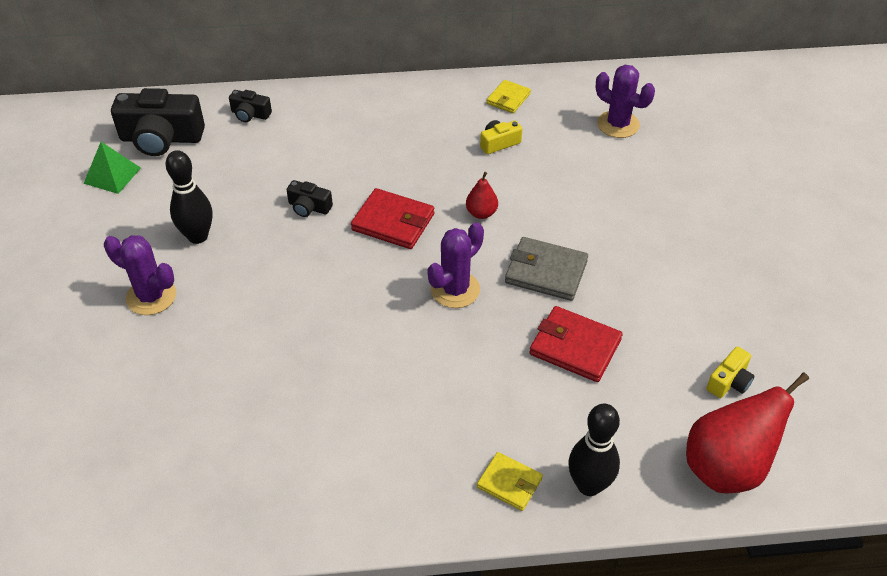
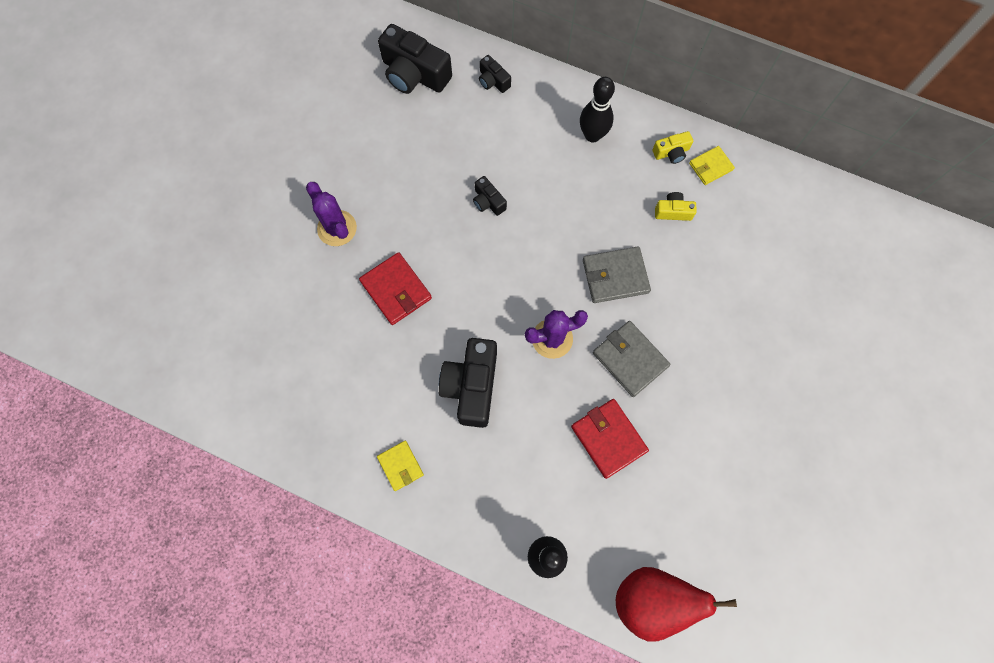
camera: 30 degrees right, 25 degrees up
green pyramid [83,142,141,194] -> none
black bowling pin [166,150,213,244] -> black bowling pin moved to [580,77,615,142]
red wallet [351,188,434,249] -> red wallet moved to [359,252,432,325]
red pear [466,172,498,219] -> grey wallet [583,247,651,303]
yellow wallet [477,452,543,511] -> yellow wallet moved to [377,441,424,491]
purple cactus [596,65,655,138] -> none
yellow camera [707,347,754,398] -> yellow camera moved to [652,131,693,164]
none -> black camera [439,338,497,428]

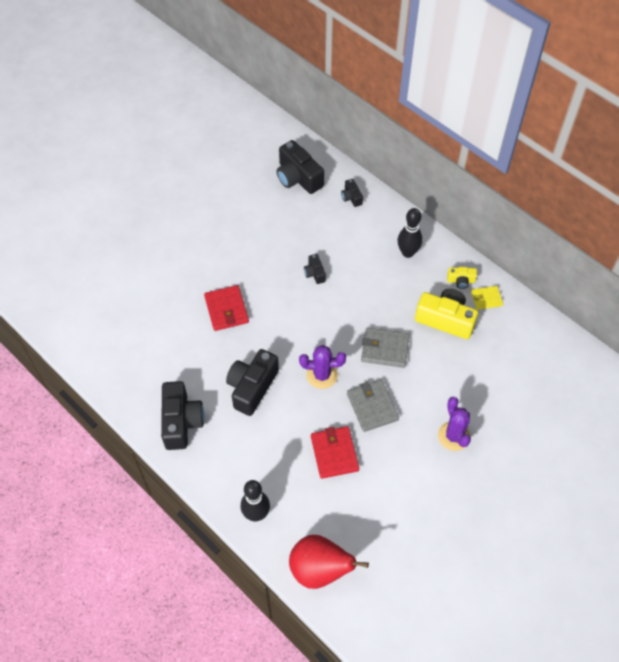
camera: 20 degrees right, 15 degrees down
purple cactus [306,182,357,246] -> purple cactus moved to [438,397,471,451]
yellow wallet [377,441,424,491] -> black camera [161,381,204,450]
yellow camera [655,192,697,221] -> yellow camera [415,289,478,339], size x2.02

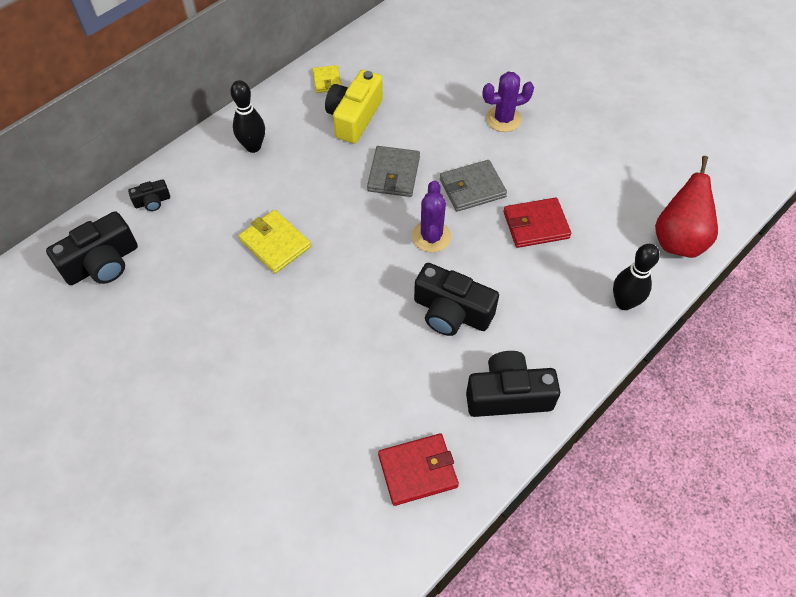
camera: 90 degrees left, 0 degrees up
red wallet [204,285,249,331] -> red wallet moved to [378,433,459,506]
black camera [304,254,326,284] -> yellow wallet [239,210,311,274]
yellow camera [447,267,477,289] -> none

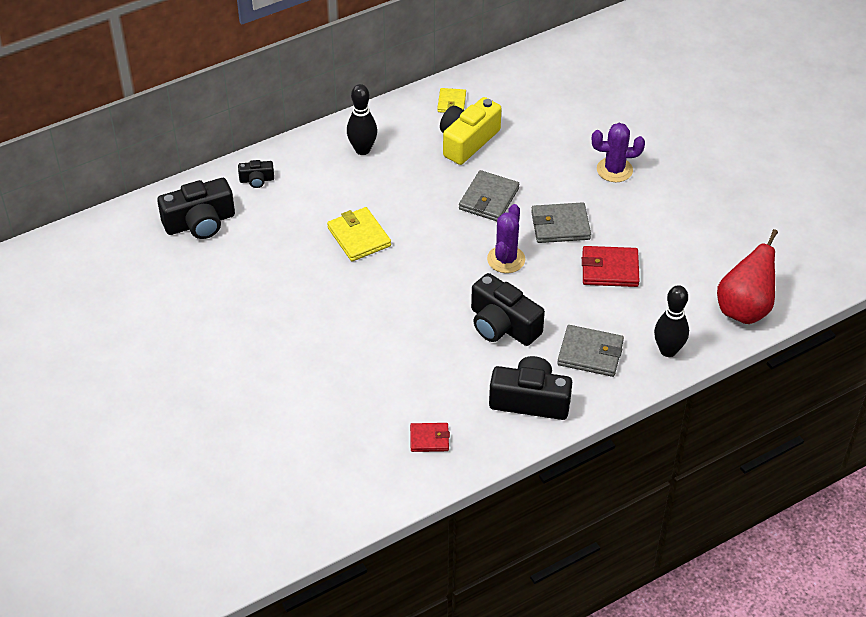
camera: 15 degrees right, 10 degrees down
red wallet [378,433,459,506] -> red wallet [410,423,450,452], size x0.63
none -> grey wallet [557,325,624,377]

